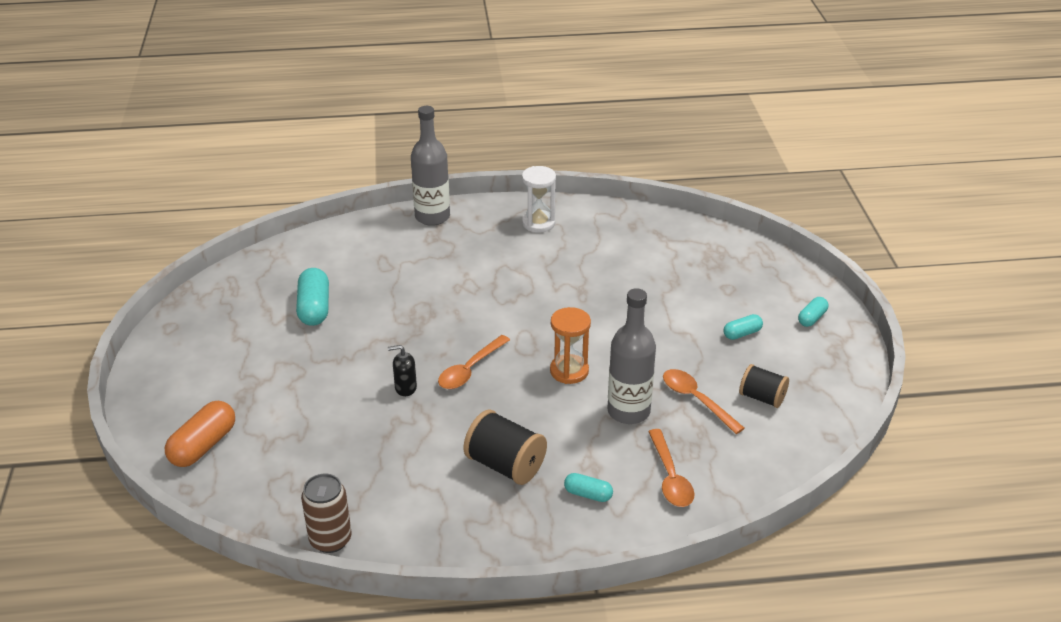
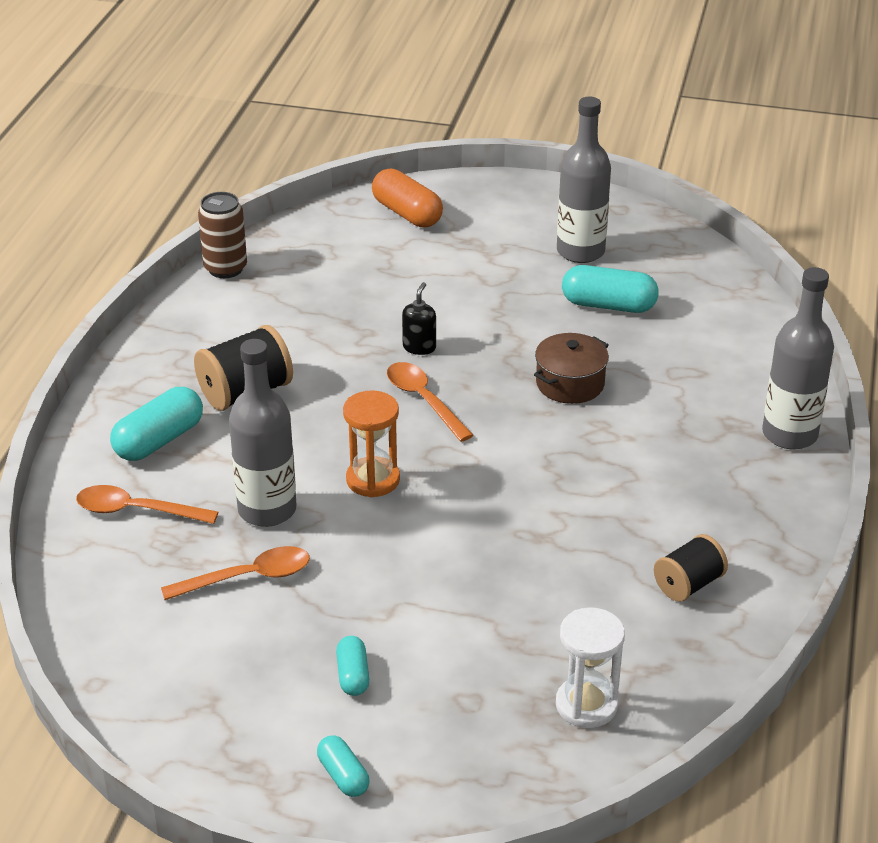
camera: 110 degrees right, 0 degrees up
white hourglass [522,166,556,233] -> white hourglass moved to [556,607,625,728]
turquoise capsule [564,473,613,502] -> turquoise capsule [110,387,203,461], size x1.76
black spool [739,364,789,408] -> black spool moved to [654,534,728,602]
none -> brown pot [534,333,609,404]
none -> grey bottle [557,97,611,263]

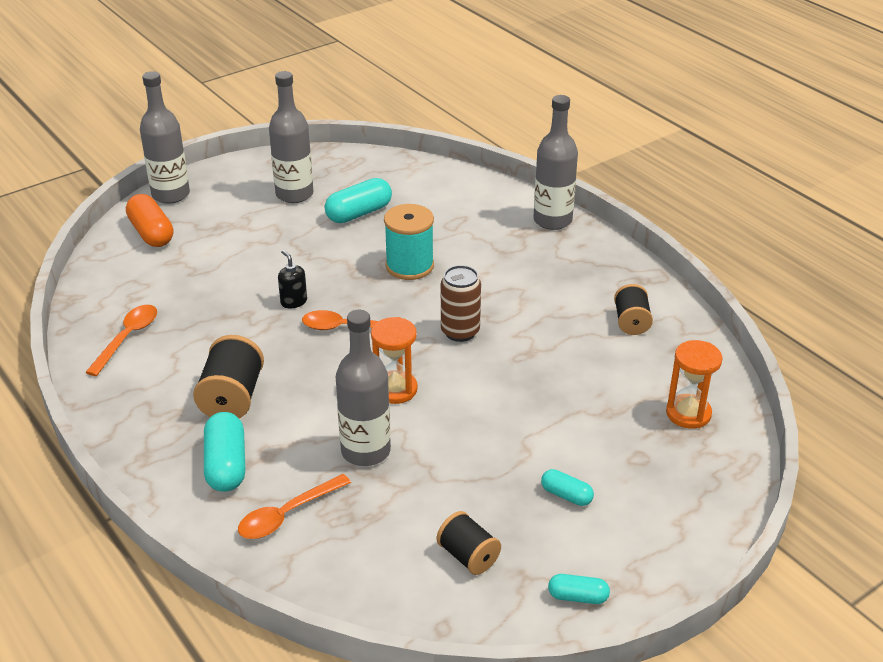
camera: 50 degrees left, 0 degrees up
orange spoon [161,546,310,600] -> orange spoon moved to [85,305,157,376]
brown can [198,192,247,278] -> brown can moved to [441,265,481,342]
turquoise capsule [317,735,369,797] -> turquoise capsule moved to [548,574,610,604]
orange capsule [372,168,443,227] -> orange capsule turned 60 degrees clockwise [126,194,173,247]
brown pot [534,333,609,404] -> turquoise spool [384,204,434,280]
white hourglass [556,607,625,728] -> orange hourglass [666,340,723,429]
none -> grey bottle [140,71,190,204]
none -> black spool [437,511,501,575]

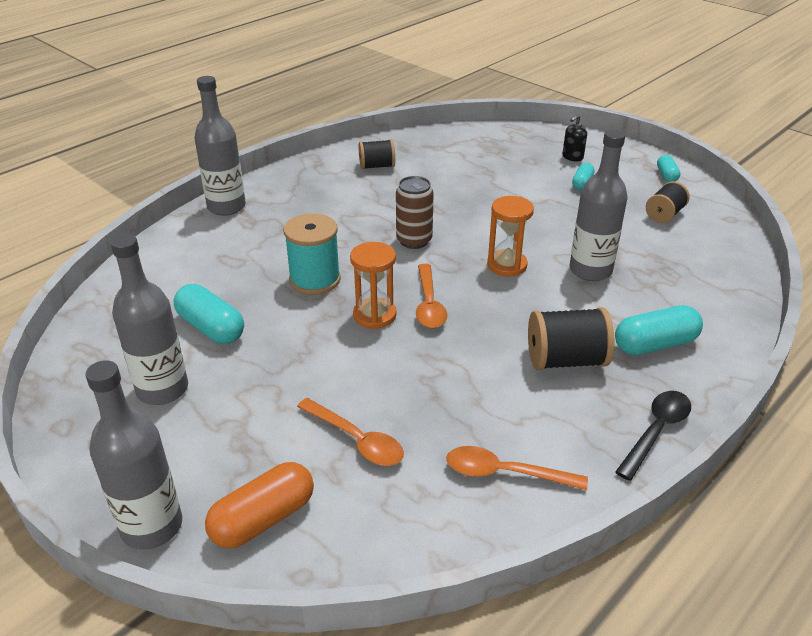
camera: 100 degrees left, 0 degrees up
orange spoon [238,474,351,539] -> orange spoon moved to [297,398,404,466]
black soap dispenser [278,250,307,309] -> black soap dispenser moved to [562,114,587,162]
orange hourglass [666,340,723,429] -> orange hourglass moved to [350,242,396,329]
none -> black spoon [615,391,691,481]

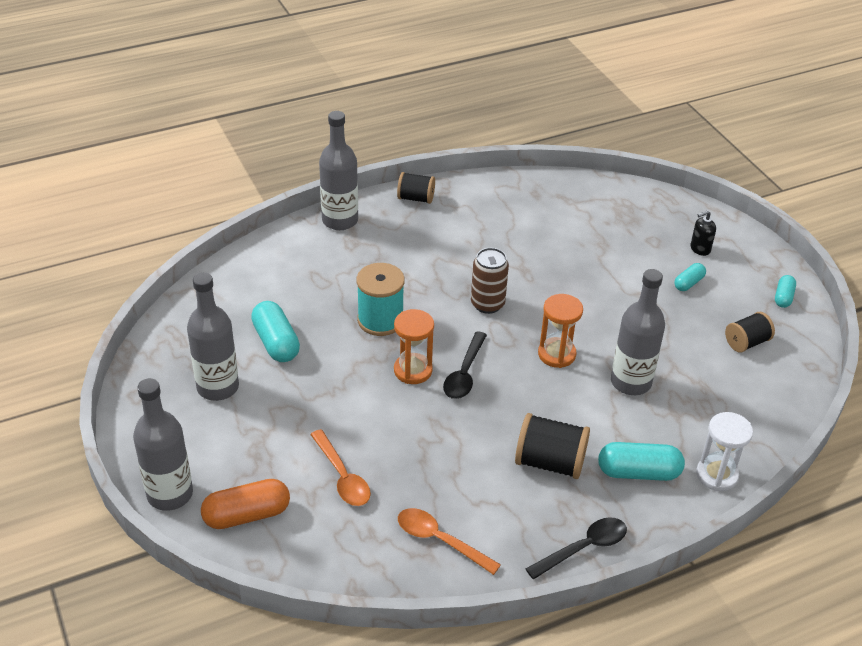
camera: 20 degrees right, 5 degrees up
black spool [359,139,395,170] -> black spool moved to [397,172,435,204]
orange spoon [416,264,447,328] -> black spoon [443,331,487,399]
none -> white hourglass [696,412,753,491]

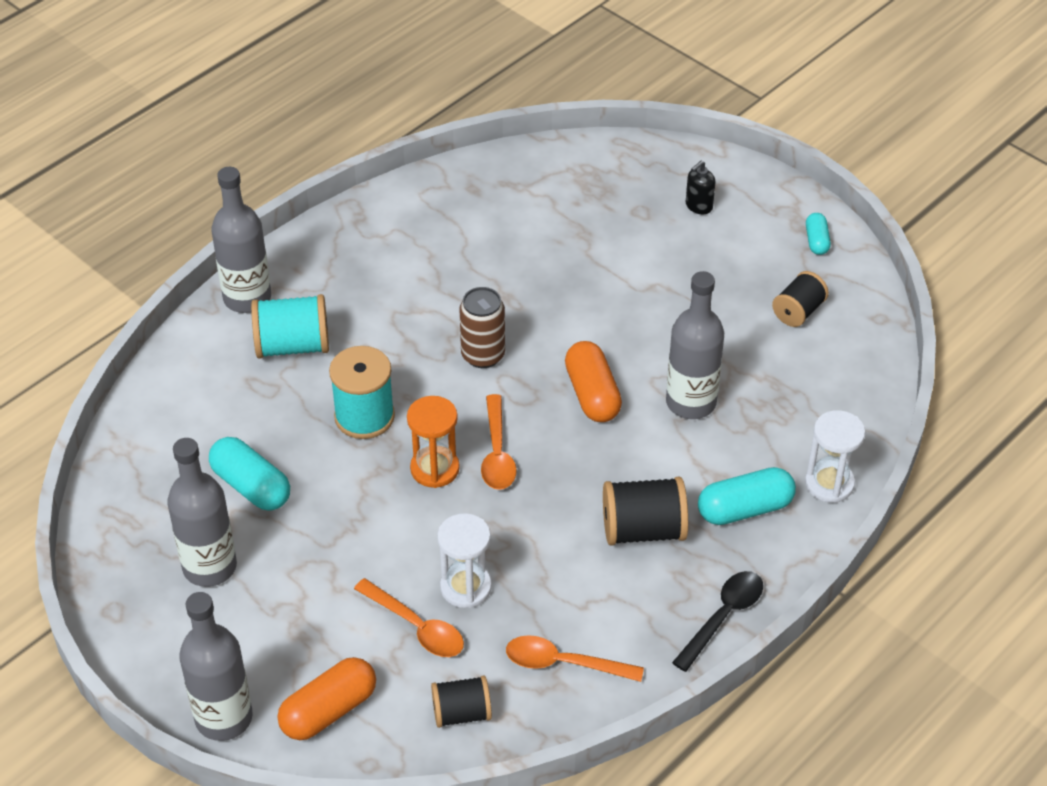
camera: 20 degrees left, 5 degrees up
black spool [397,172,435,204] -> black spool moved to [431,676,492,728]
black spoon [443,331,487,399] -> orange spoon [481,394,517,490]
orange hourglass [538,294,583,368] -> orange capsule [565,341,622,422]
turquoise capsule [674,263,706,291] -> none
none -> turquoise spool [251,294,329,358]
none -> white hourglass [437,513,492,608]

